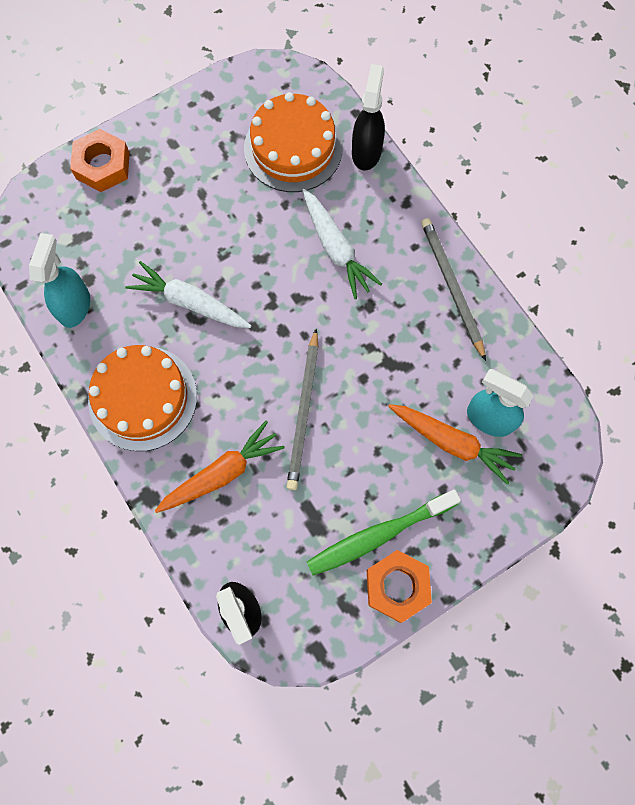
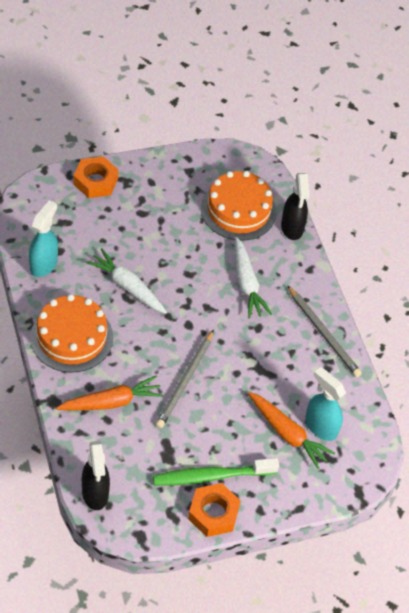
camera: 10 degrees right, 20 degrees down
black spray bottle [352,64,385,170] -> black spray bottle turned 150 degrees clockwise [281,173,310,240]
grey pencil [421,218,486,361] -> grey pencil turned 150 degrees clockwise [287,285,362,377]

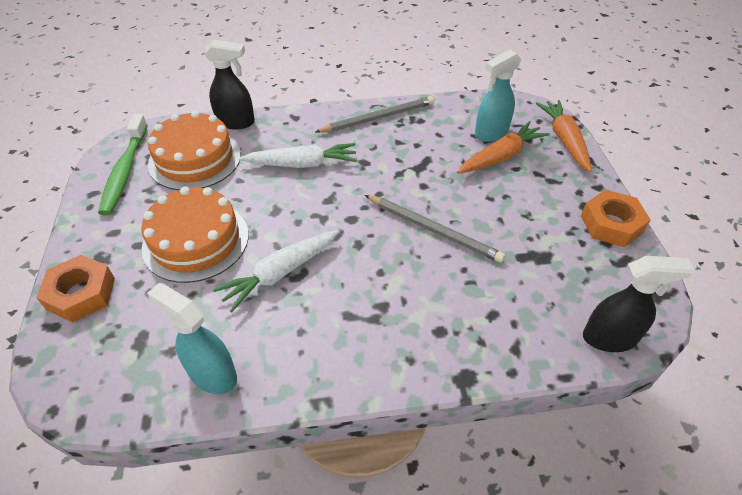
camera: 75 degrees left, 5 degrees down
orange cake [30,294,113,373] -> orange cake moved to [141,187,249,283]
orange carrot [56,375,164,411] -> orange carrot moved to [536,100,592,172]
green toothbrush [153,458,279,486] -> green toothbrush moved to [98,114,148,215]

